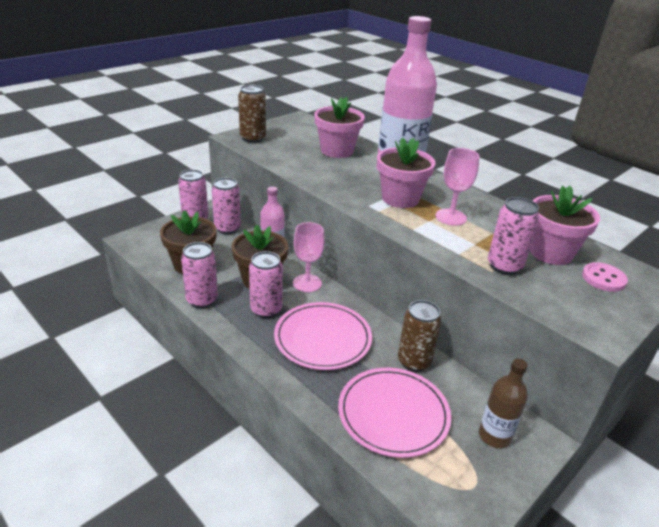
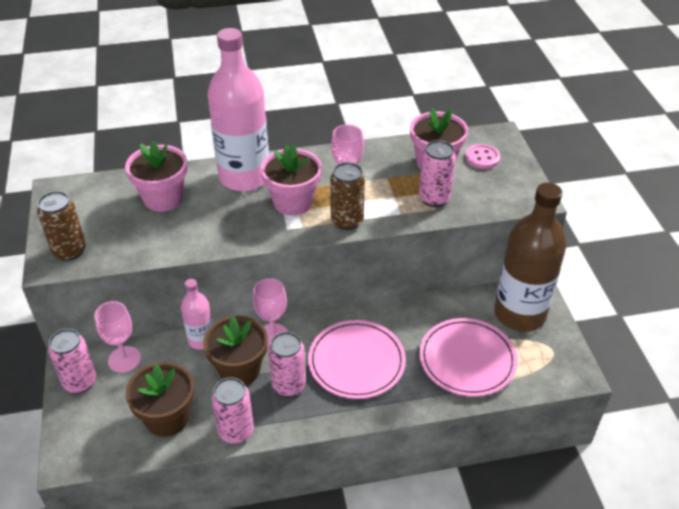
camera: 55 degrees left, 10 degrees up
pink can [212,178,241,234] -> pink goblet [94,301,141,373]
brown can [398,300,442,372] -> brown can moved to [330,162,365,230]
brown bottle [479,358,528,448] -> brown bottle [494,183,566,332], size x1.99

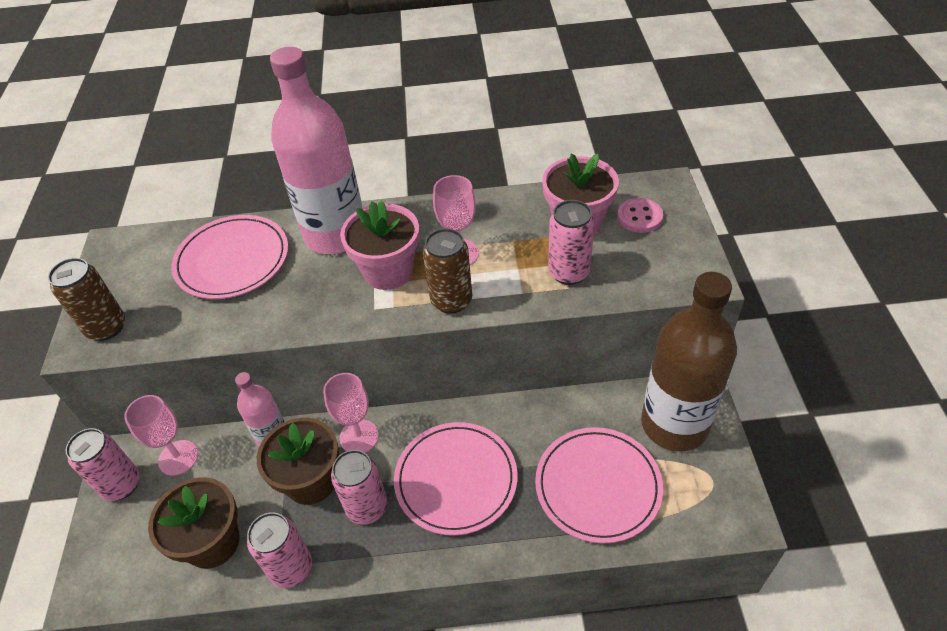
camera: 10 degrees right, 5 degrees up
pink flower pot [125,141,187,212] -> pink plate [171,215,288,299]

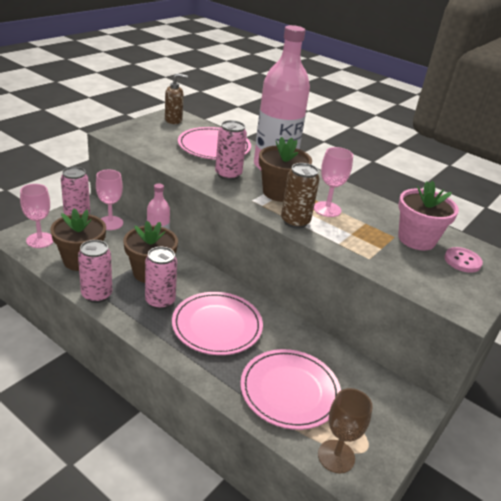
camera: 35 degrees right, 15 degrees down
brown can [48,258,125,341] -> none
pink goblet [323,373,379,453] -> pink goblet moved to [20,184,54,248]
pink flower pot [340,201,419,290] -> brown flower pot [259,137,312,202]
pink can [548,200,595,285] -> pink can moved to [215,120,247,180]
brown bottle [641,272,737,451] -> none
none -> brown soap dispenser [165,73,188,124]
none -> brown goblet [318,388,373,474]

